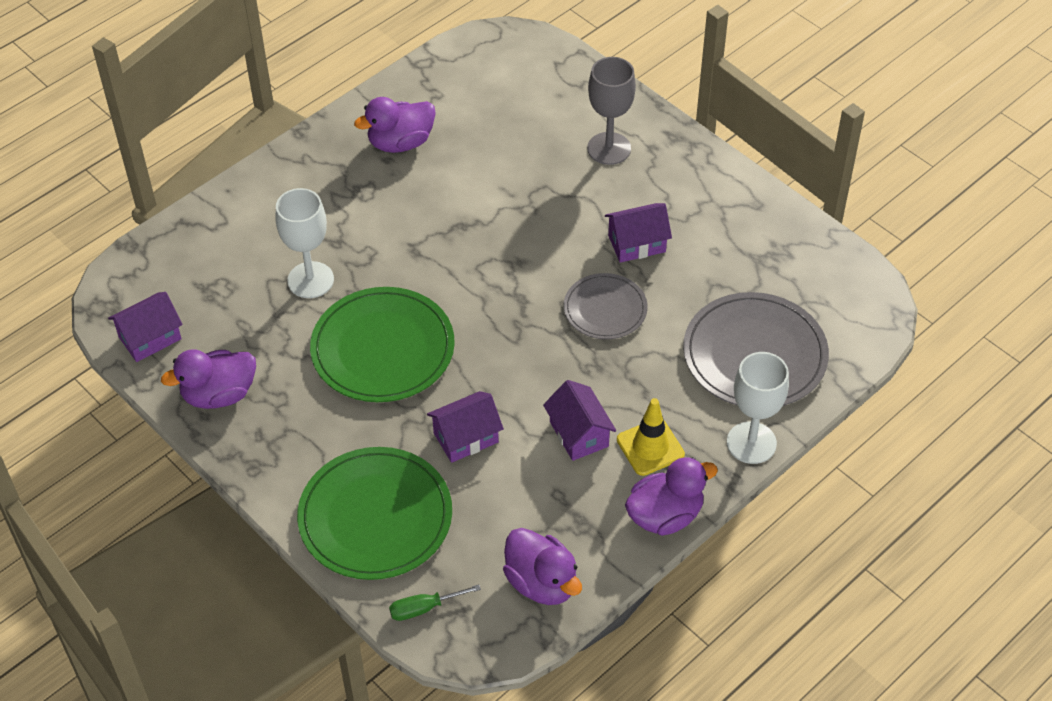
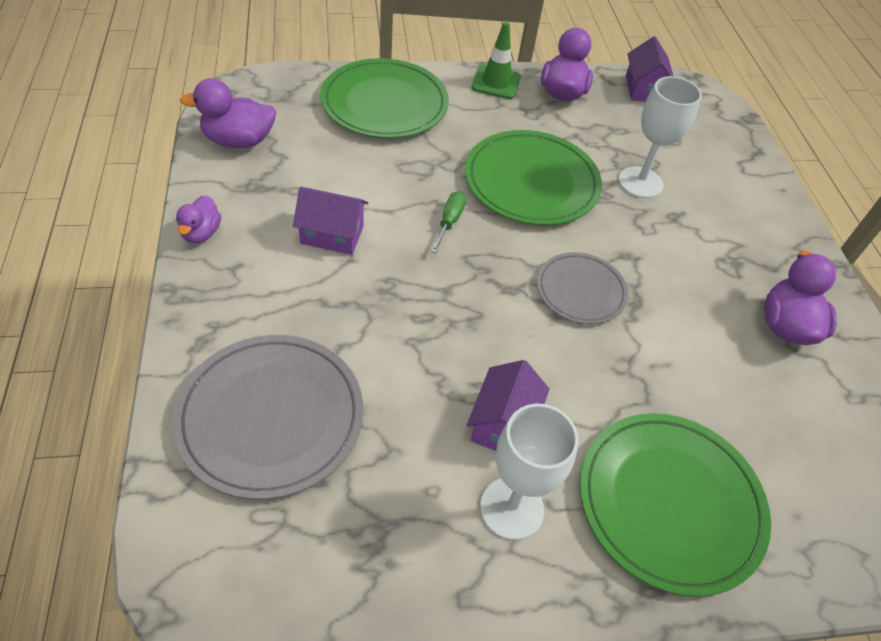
camera: 120 degrees right, 0 degrees up
green screwdriver [389,584,481,621] -> green screwdriver moved to [430,191,466,253]
purple house [427,391,504,463] -> none
grey plate [564,273,648,339] -> grey plate moved to [537,252,628,324]
grey goblet [587,57,636,165] -> green plate [580,413,771,597]
yellow traffic cone [617,398,685,476] -> none
purple duck [625,457,718,536] -> purple duck [176,195,221,243], size x0.62
white goblet [727,352,789,464] -> white goblet moved to [480,404,579,540]
none -> green traffic cone [472,22,521,99]

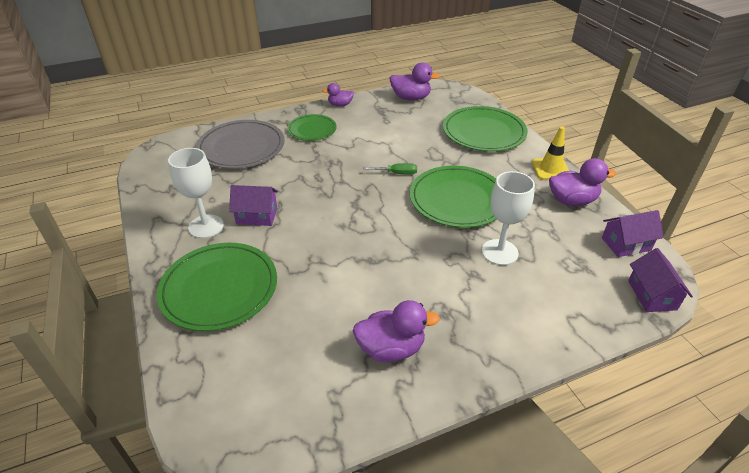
camera: 80 degrees right, 10 degrees down
purple duck [180,78,276,148] -> purple duck turned 120 degrees clockwise [390,63,440,101]
purple house [293,187,368,255] -> purple house moved to [628,248,693,312]
green traffic cone [472,22,521,99] -> yellow traffic cone [532,126,569,180]
grey plate [537,252,628,324] -> none
none -> green plate [287,114,337,141]

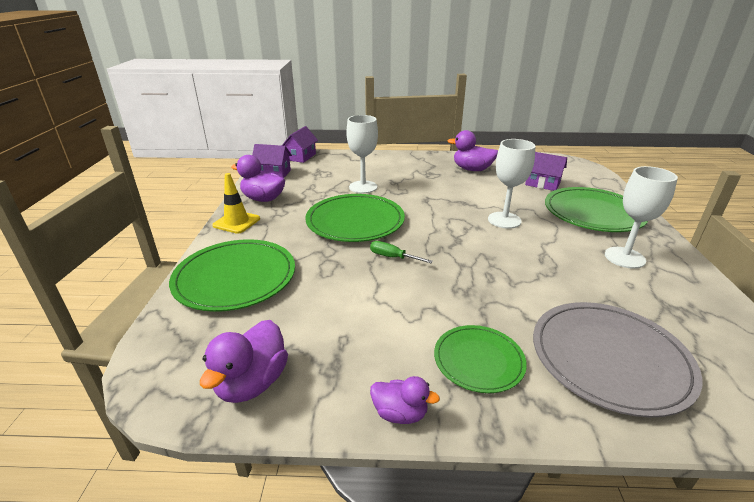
camera: 155 degrees left, 10 degrees down
purple house [229,185,278,226] -> purple house moved to [525,152,567,191]
purple duck [390,63,440,101] -> purple duck turned 105 degrees counterclockwise [200,320,288,403]
none -> white goblet [488,139,536,229]

